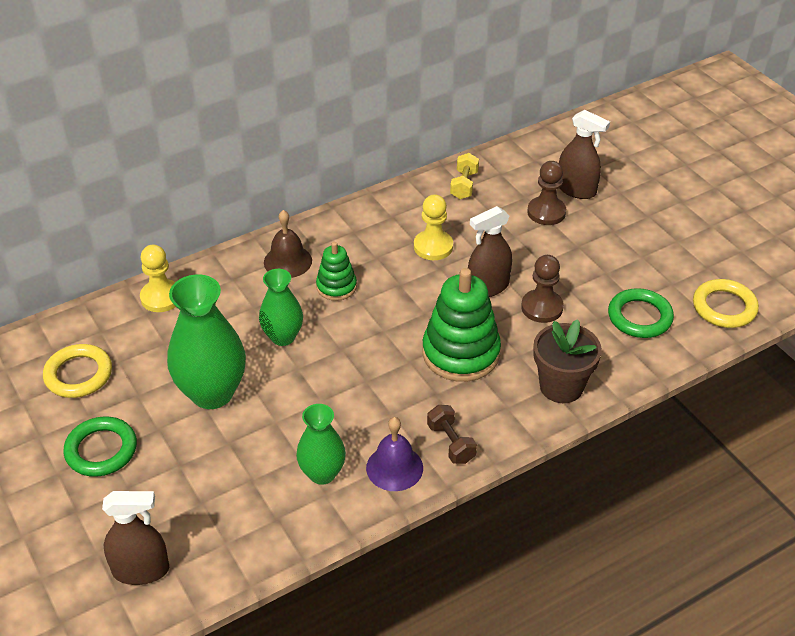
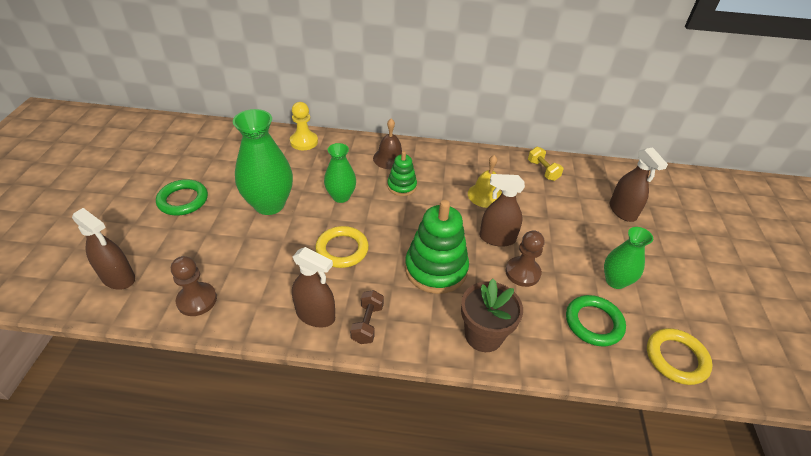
camera: 35 degrees right, 0 degrees up
yellow ring [43,344,112,398] -> yellow ring moved to [315,226,369,268]
green vase [296,404,346,485] -> green vase moved to [604,227,653,289]
purple bell [366,417,423,491] -> brown spray bottle [292,247,335,327]
yellow pawn [414,195,453,260] -> yellow bell [468,155,502,208]
yellow dumbbell [450,153,479,199] -> yellow dumbbell turned 75 degrees counterclockwise [528,147,563,181]
brown pawn [527,161,566,225] -> brown pawn moved to [171,256,217,316]

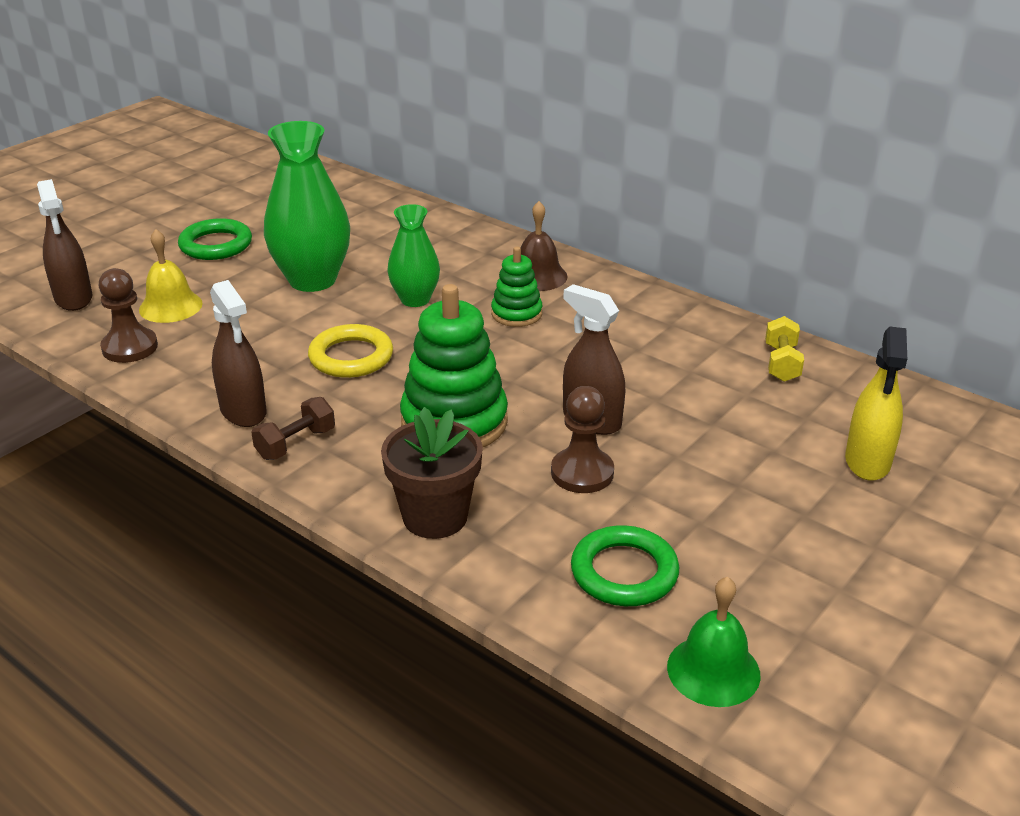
camera: 35 degrees right, 10 degrees down
yellow pawn [290,102,318,150] -> none
yellow bell [468,155,502,208] -> yellow bell moved to [139,229,203,323]
green vase [604,227,653,289] -> none
brown spray bottle [610,147,668,222] -> yellow spray bottle [845,327,907,481]
yellow ring [647,328,713,385] -> green bell [667,577,761,707]

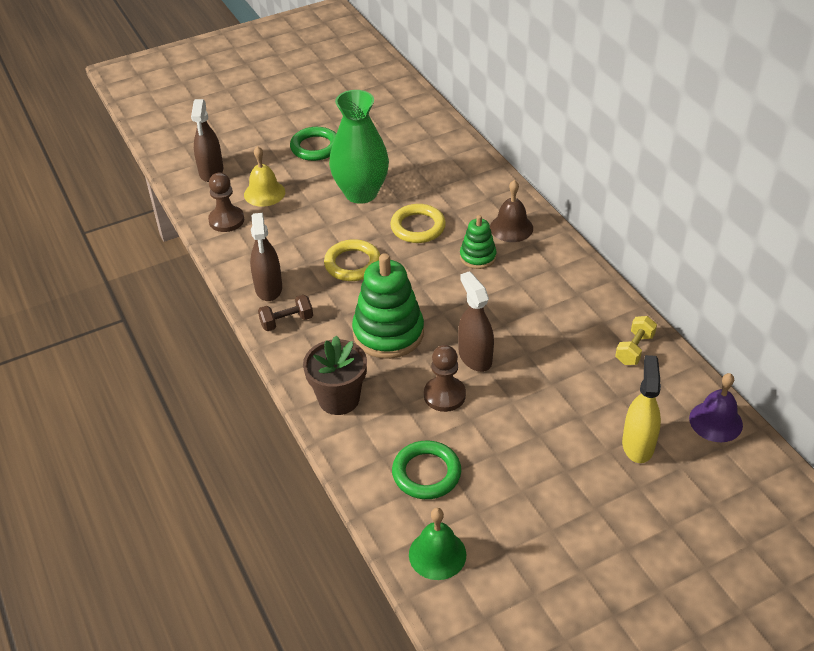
camera: 25 degrees right, 10 degrees up
green vase [387,204,440,307] -> yellow ring [390,204,446,243]
yellow spray bottle [845,327,907,481] -> yellow spray bottle turned 150 degrees clockwise [622,355,661,463]
none -> purple bell [689,373,743,442]

